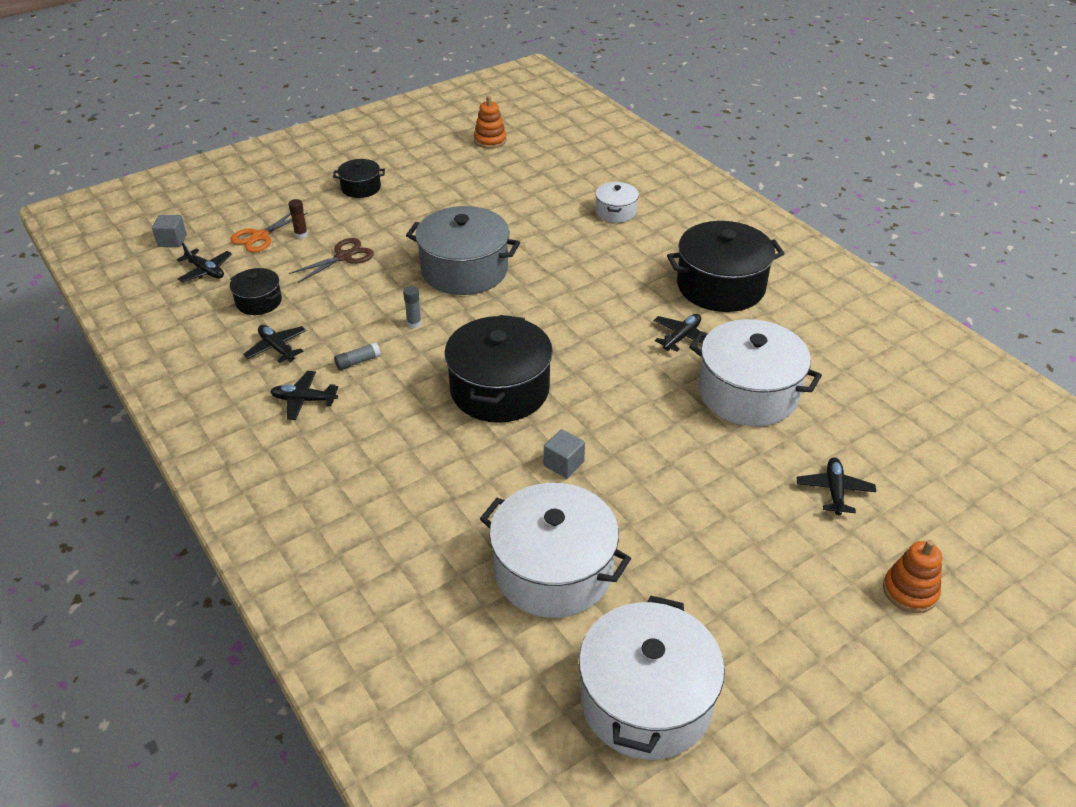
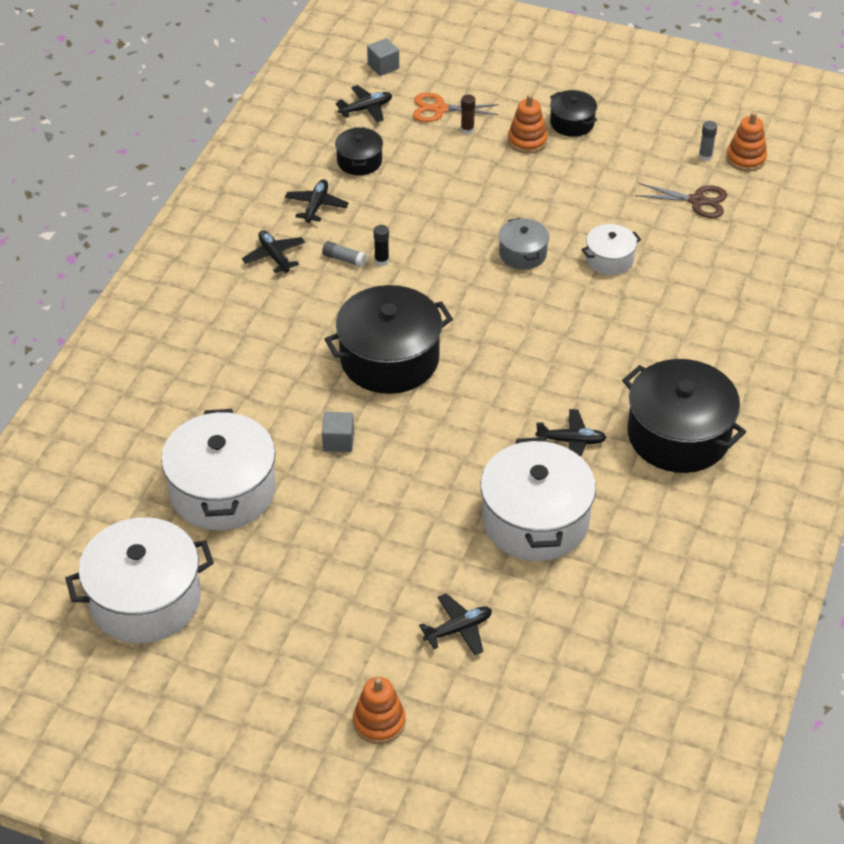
camera: 55 degrees right, 5 degrees up
black plane [177,242,232,282] -> black plane turned 120 degrees counterclockwise [336,85,392,122]
brown scissors [289,238,374,283] -> brown scissors moved to [635,183,727,218]
grey glue stick [403,286,421,328] -> grey glue stick moved to [699,121,717,161]
grey pot [406,206,520,295] -> grey pot [499,218,549,270], size x0.51
white pot [595,182,639,223] -> white pot moved to [581,224,641,275]
none -> black glue stick [374,225,389,266]
none -> orange stacking toy [508,94,547,154]

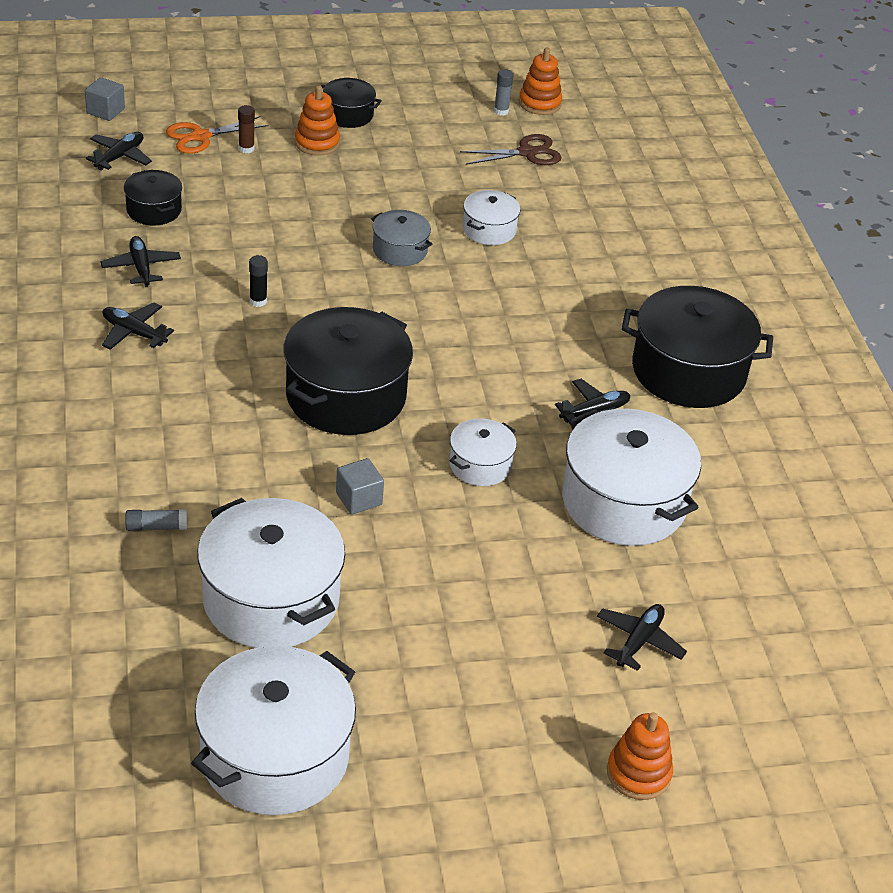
camera: 35 degrees left, 5 degrees down
grey glue stick [322,241,367,267] -> grey glue stick moved to [125,509,187,531]
none -> white pot [449,418,517,486]

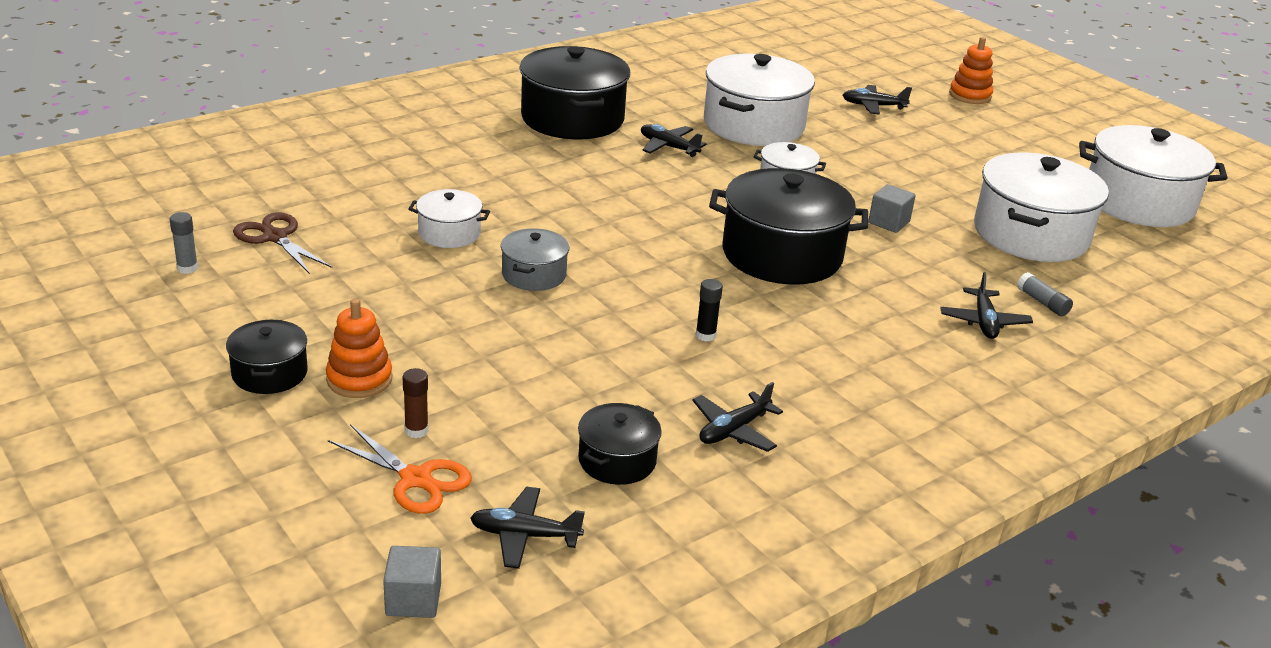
camera: 115 degrees left, 10 degrees down
black plane [102,303,174,350] -> black plane moved to [940,272,1033,339]
orange stacking toy [519,47,562,115] -> none

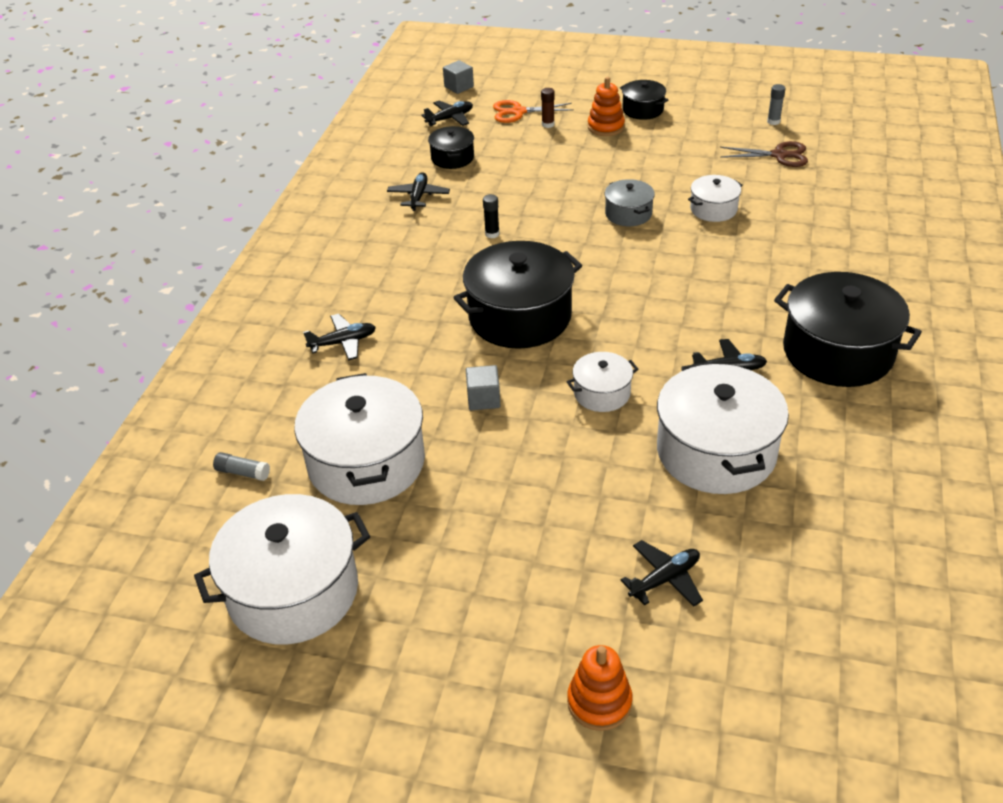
camera: 145 degrees right, 10 degrees up
black plane [940,272,1033,339] -> black plane turned 105 degrees clockwise [303,314,376,361]
grey glue stick [1017,272,1073,316] -> grey glue stick moved to [213,452,270,481]

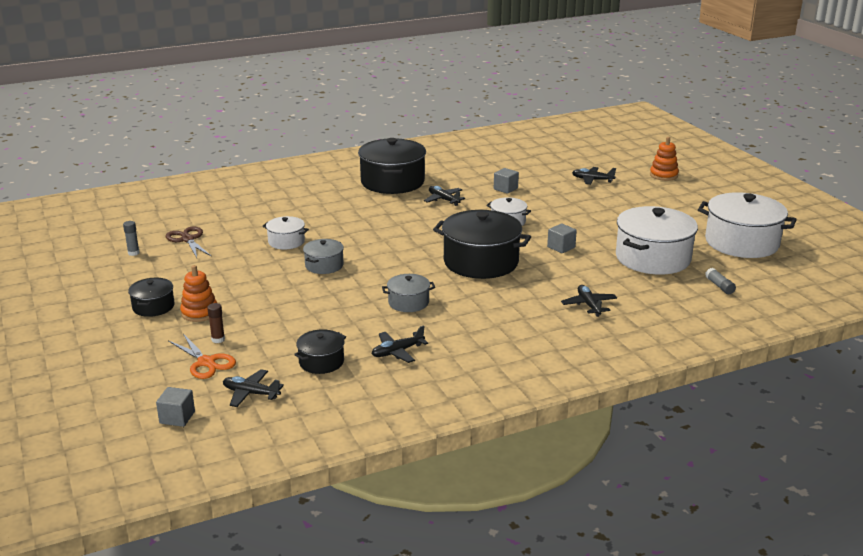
camera: 130 degrees left, 15 degrees down
black plane [303,314,376,361] -> black plane turned 45 degrees clockwise [561,285,617,317]
black glue stick [483,194,499,238] -> grey pot [382,274,435,312]
white pot [657,362,789,494] -> grey cube [494,168,519,194]

